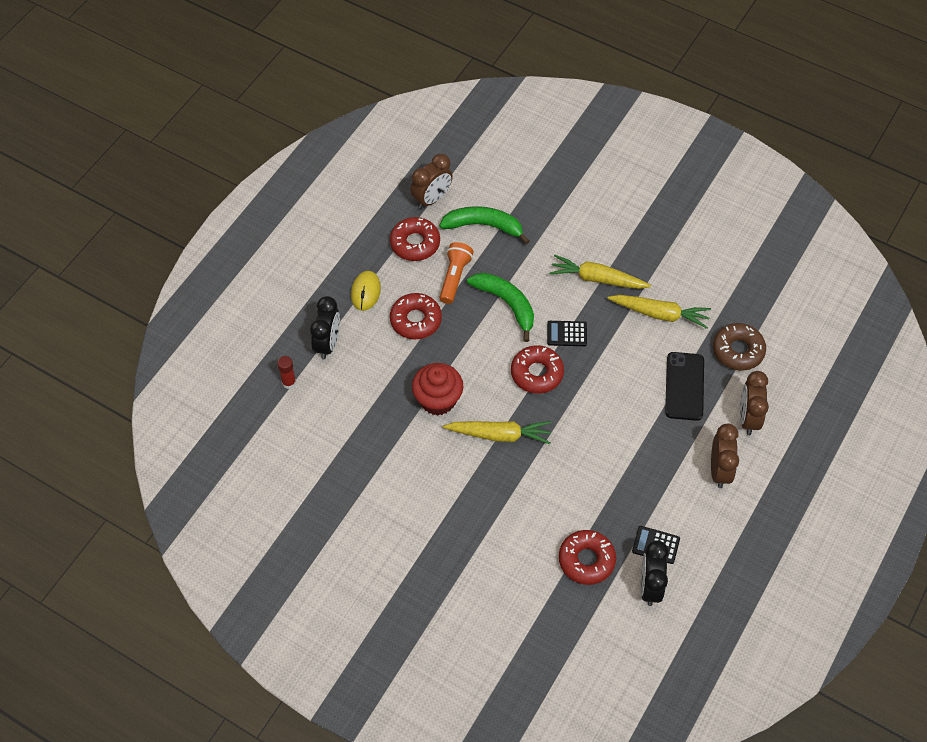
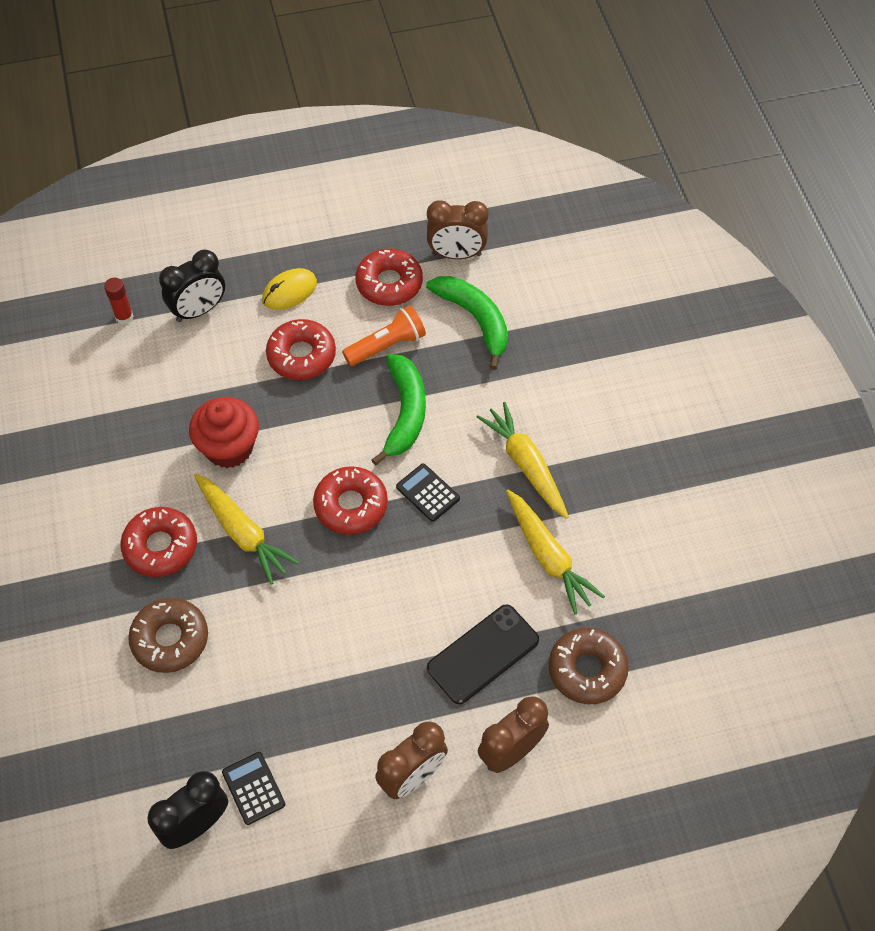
camera: 45 degrees right, 0 degrees up
red donut [559,530,616,585] -> red donut moved to [120,507,197,577]
none -> brown donut [128,598,208,673]

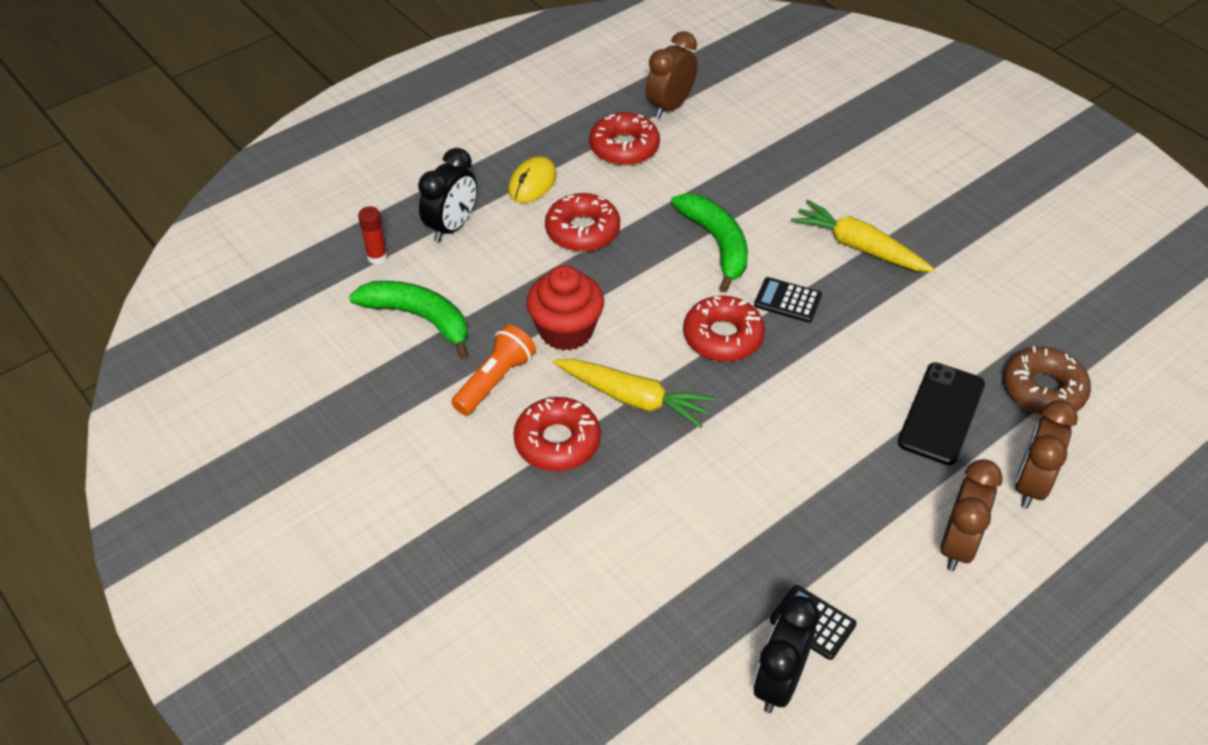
camera: 25 degrees left, 10 degrees down
brown donut [128,598,208,673] -> none
orange flashlight [342,305,426,366] -> orange flashlight moved to [451,325,536,415]
green banana [426,276,508,370] -> green banana moved to [349,281,468,359]
brown clock [427,200,489,259] -> brown clock turned 150 degrees clockwise [646,31,698,119]
yellow carrot [506,490,605,614] -> none

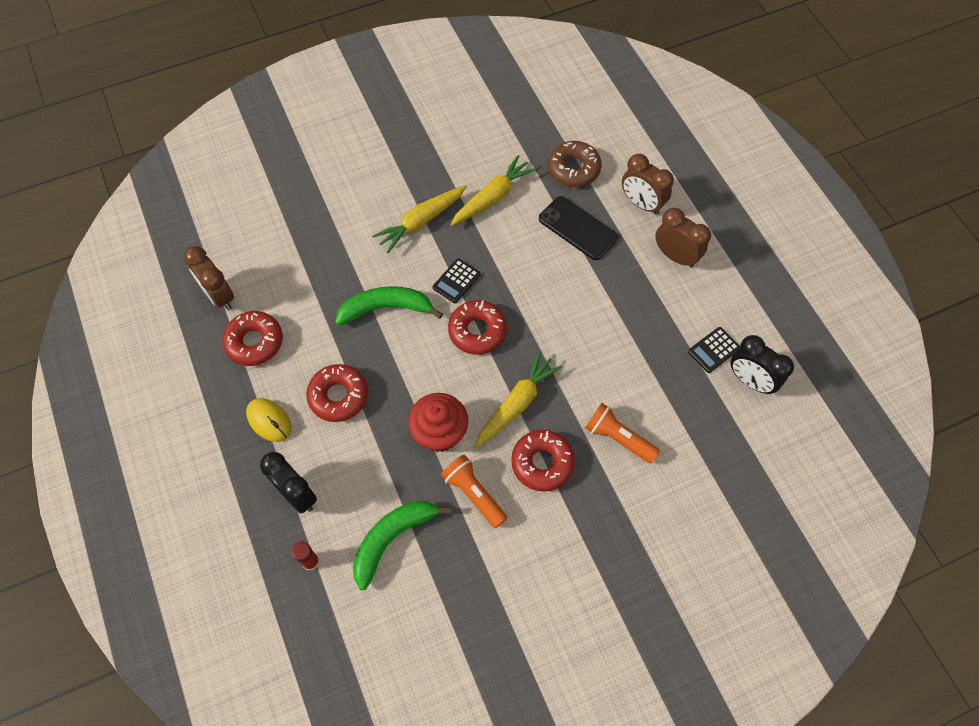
camera: 75 degrees left, 15 degrees up
none -> yellow carrot [450,155,536,226]
none -> orange flashlight [585,403,660,463]

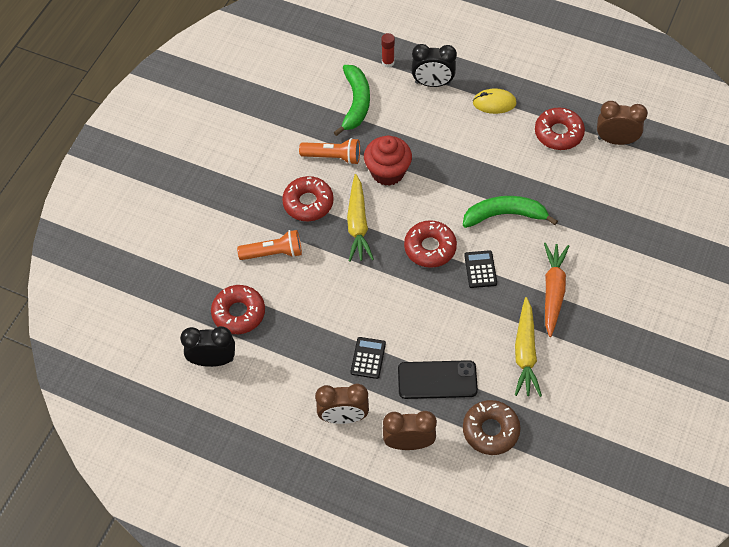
camera: 140 degrees right, 5 degrees down
red donut [306,364,368,422] -> red donut moved to [211,285,265,334]
green banana [335,286,443,325] -> green banana turned 135 degrees counterclockwise [463,196,558,228]
yellow carrot [372,185,467,253] -> orange carrot [544,243,569,337]
black calculator [688,327,740,373] -> black calculator moved to [350,337,386,379]

